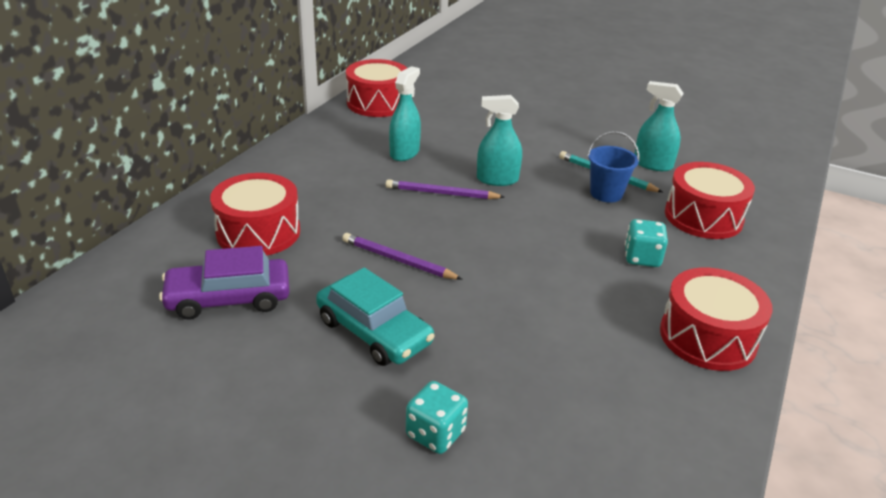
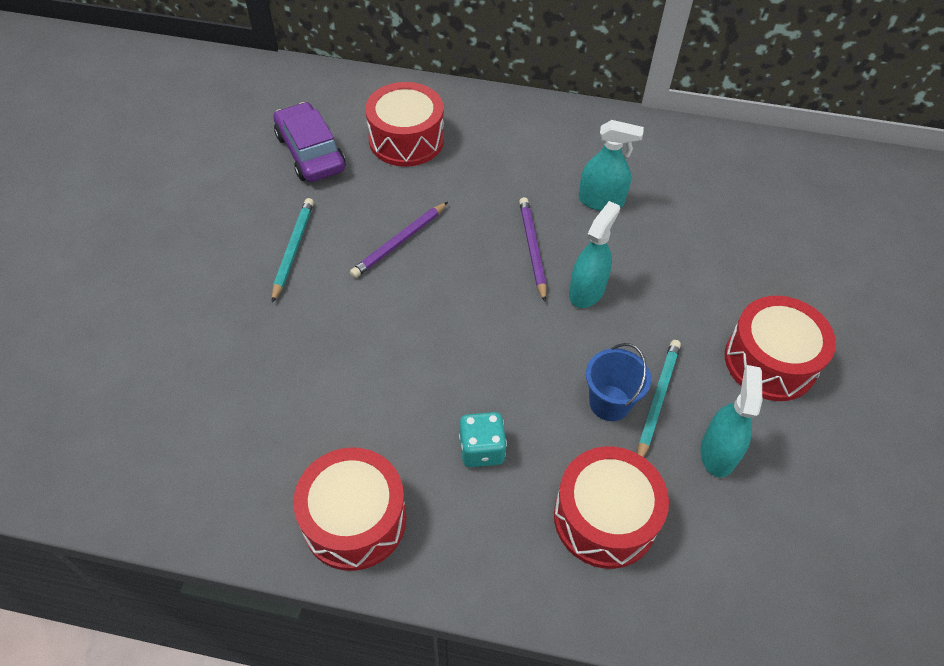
camera: 75 degrees right, 20 degrees up
turquoise car [316,268,435,366] -> turquoise pencil [272,198,314,303]
purple pencil [342,233,463,280] -> purple pencil turned 150 degrees counterclockwise [350,202,448,278]
red drum [346,59,407,117] -> red drum moved to [725,296,836,401]
turquoise dice [406,381,468,454] -> none
turquoise spray bottle [477,95,522,186] -> turquoise spray bottle turned 45 degrees clockwise [569,201,620,308]

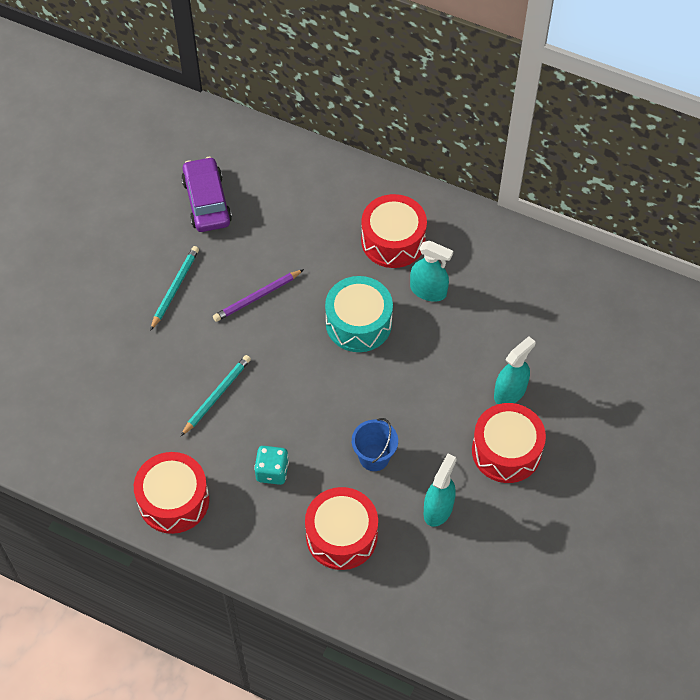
camera: 15 degrees right, 5 degrees up
red drum [365,82,444,167] -> red drum moved to [361,194,427,268]
purple pencil [519,197,547,302] -> turquoise drum [325,276,393,352]
turquoise spray bottle [569,201,620,308] -> turquoise spray bottle moved to [494,336,535,404]
turquoise pencil [638,340,681,457] -> turquoise pencil moved to [181,355,251,436]

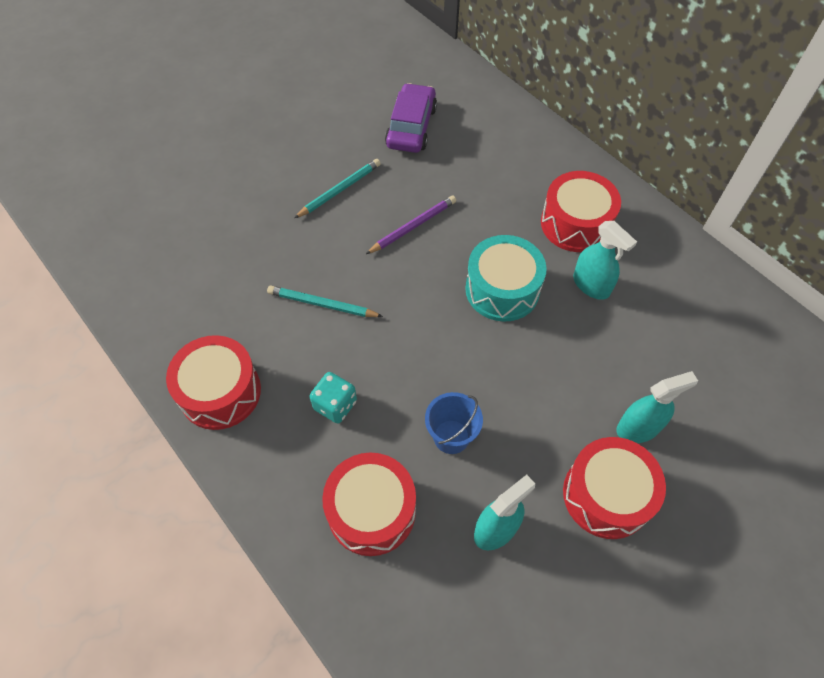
camera: 25 degrees right, 0 degrees up
turquoise pencil [181,355,251,436] -> turquoise pencil turned 135 degrees counterclockwise [267,286,383,317]
purple pencil [213,269,304,322] -> purple pencil turned 150 degrees clockwise [366,196,456,254]

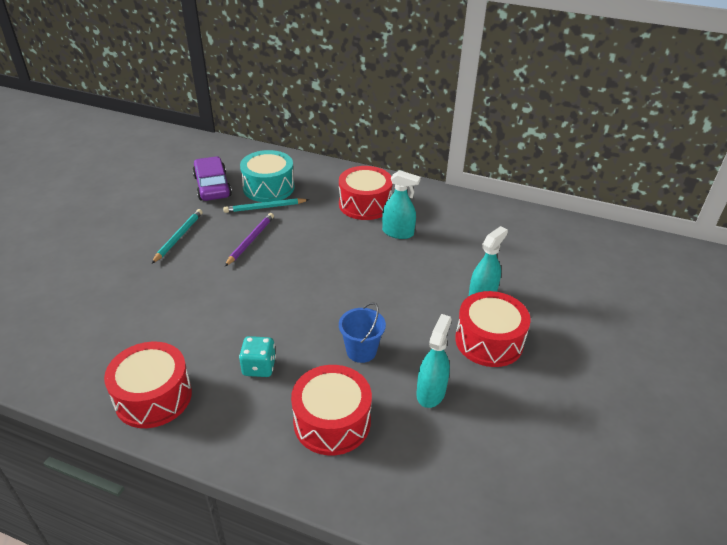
camera: 30 degrees left, 20 degrees down
turquoise pencil [267,286,383,317] -> turquoise pencil moved to [223,198,309,213]
turquoise drum [465,235,547,322] -> turquoise drum moved to [240,150,295,202]

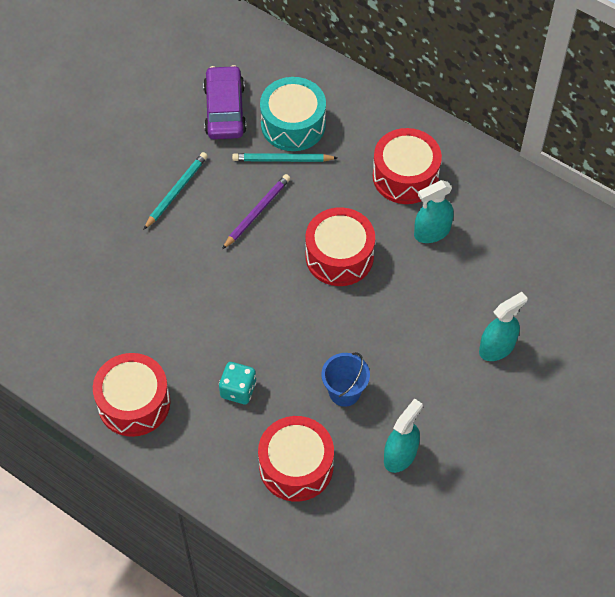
camera: 15 degrees right, 20 degrees up
turquoise spray bottle [382,170,421,239] -> turquoise spray bottle turned 120 degrees clockwise [414,180,454,243]
red drum [455,291,531,367] -> red drum moved to [305,207,375,286]

